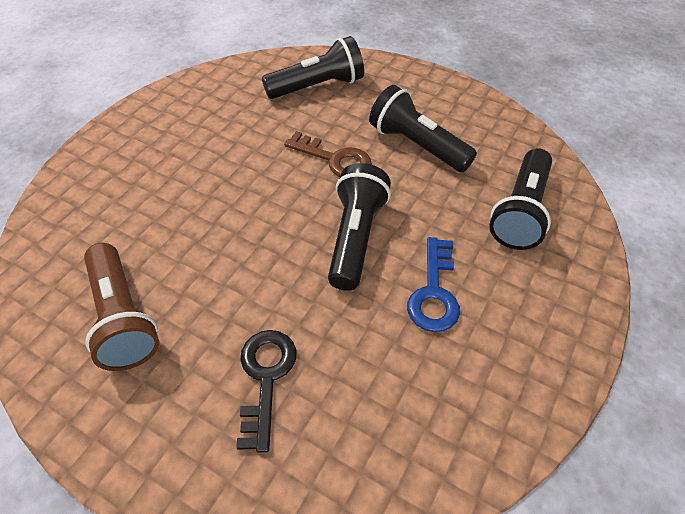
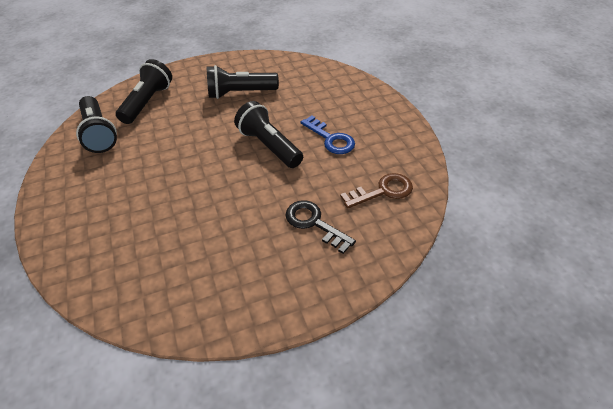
camera: 50 degrees left, 5 degrees down
brown flashlight [84,243,159,371] -> none
brown key [284,131,372,177] -> brown key moved to [340,173,413,208]
black flashlight [489,148,552,250] -> black flashlight moved to [76,96,117,153]

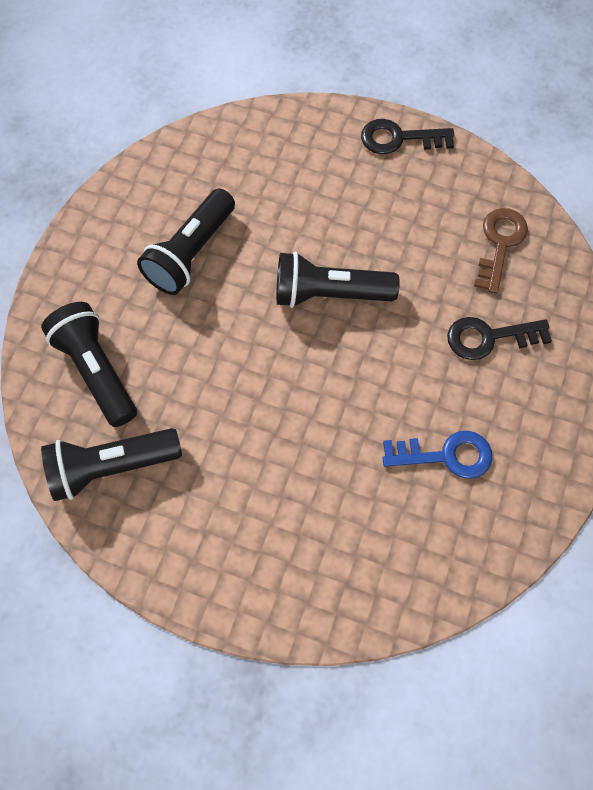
camera: 50 degrees left, 20 degrees up
black flashlight [76,96,117,153] -> black flashlight turned 150 degrees clockwise [41,428,182,501]
blue key [301,116,355,154] -> blue key moved to [382,431,492,479]
none -> black key [361,119,454,154]

